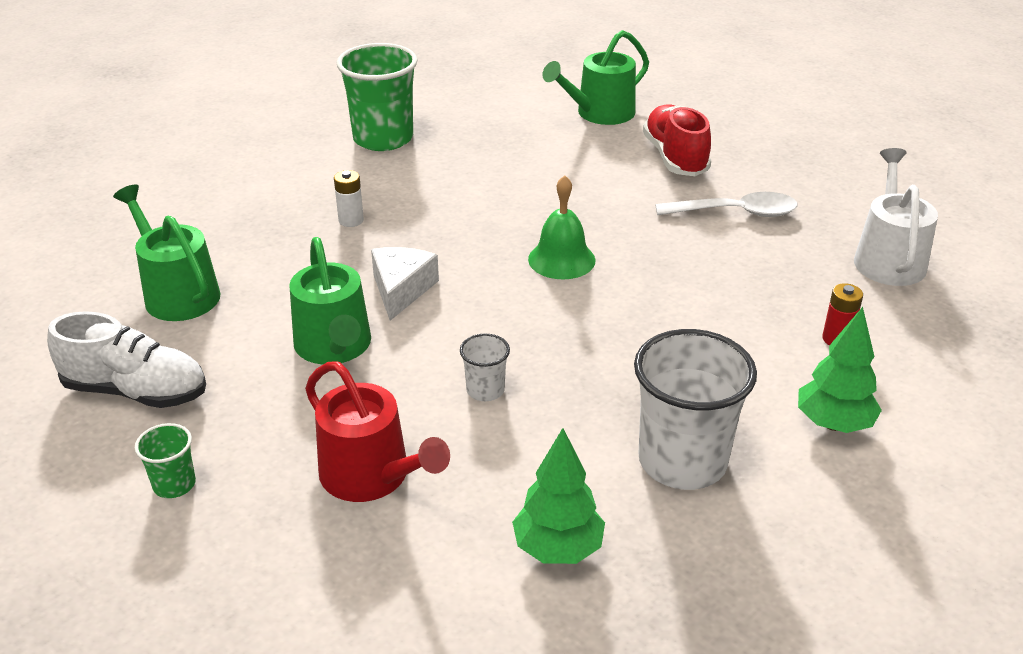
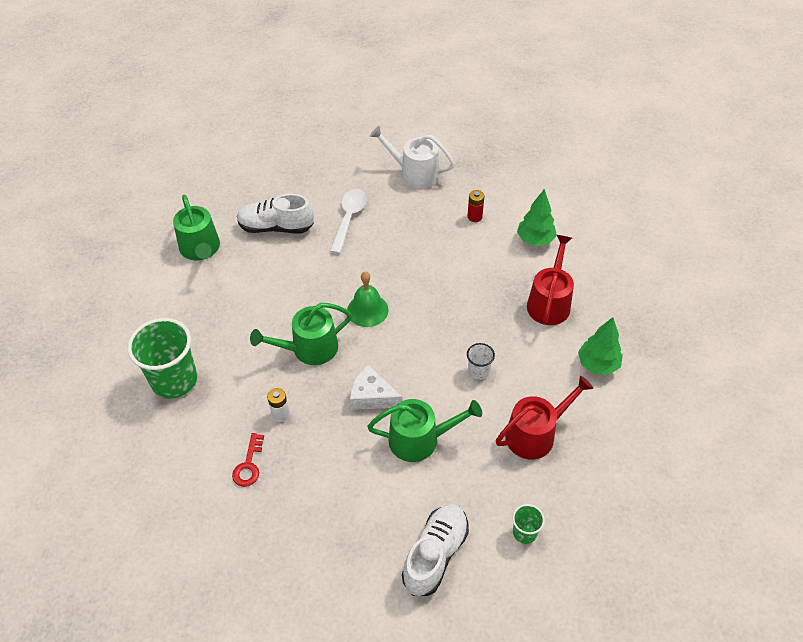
camera: 75 degrees left, 15 degrees up
green watering can [113,184,221,321] -> green watering can moved to [250,303,352,365]
white cup [634,329,757,490] -> red watering can [527,235,574,325]
red shoe [643,104,711,176] -> white shoe [237,194,314,233]
none -> red key [232,433,264,487]

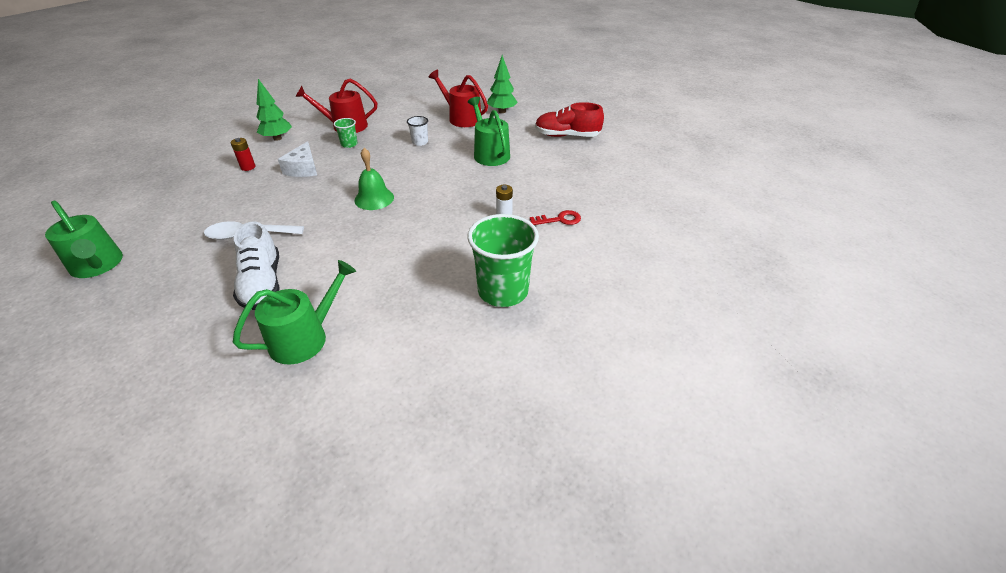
camera: 110 degrees left, 10 degrees down
green watering can [250,303,352,365] -> green watering can moved to [45,201,123,278]
white cheese [350,365,402,410] -> white cheese moved to [278,141,317,177]
white watering can [370,126,455,189] -> none
white shoe [402,504,469,596] -> red shoe [535,102,604,137]
green cup [512,504,545,544] -> green cup moved to [334,118,358,148]
green tree [578,317,623,375] -> green tree moved to [487,55,518,113]

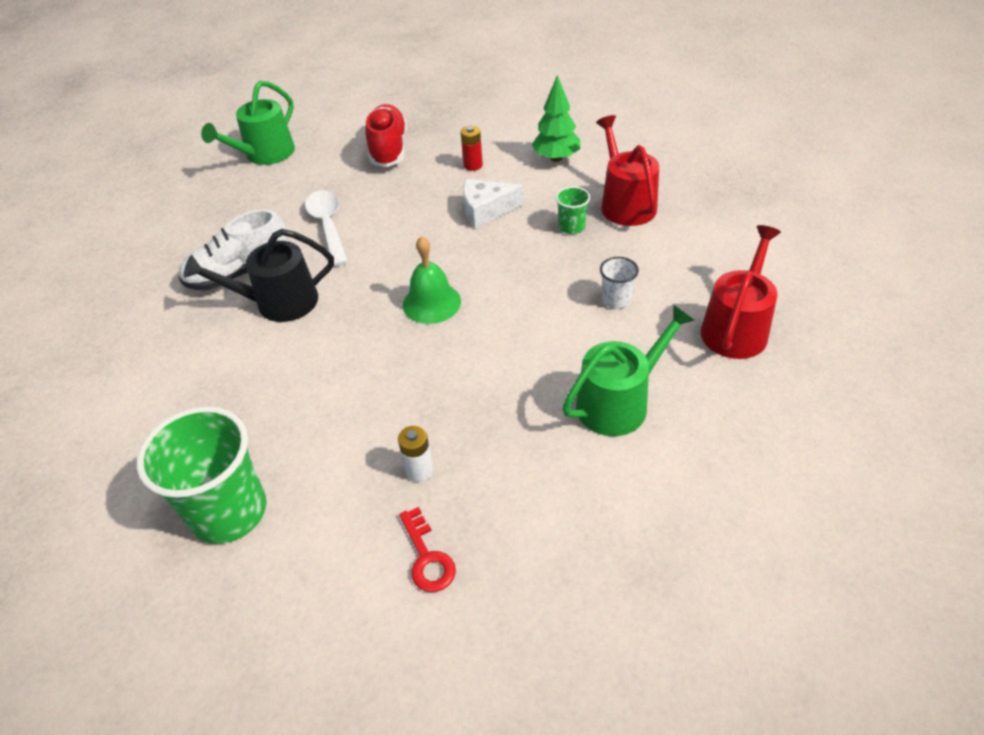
camera: 80 degrees right, 5 degrees up
green watering can [233,260,356,365] -> none
green tree [487,55,518,113] -> none
red shoe [535,102,604,137] -> red shoe moved to [365,104,407,167]
none -> black watering can [184,229,334,322]

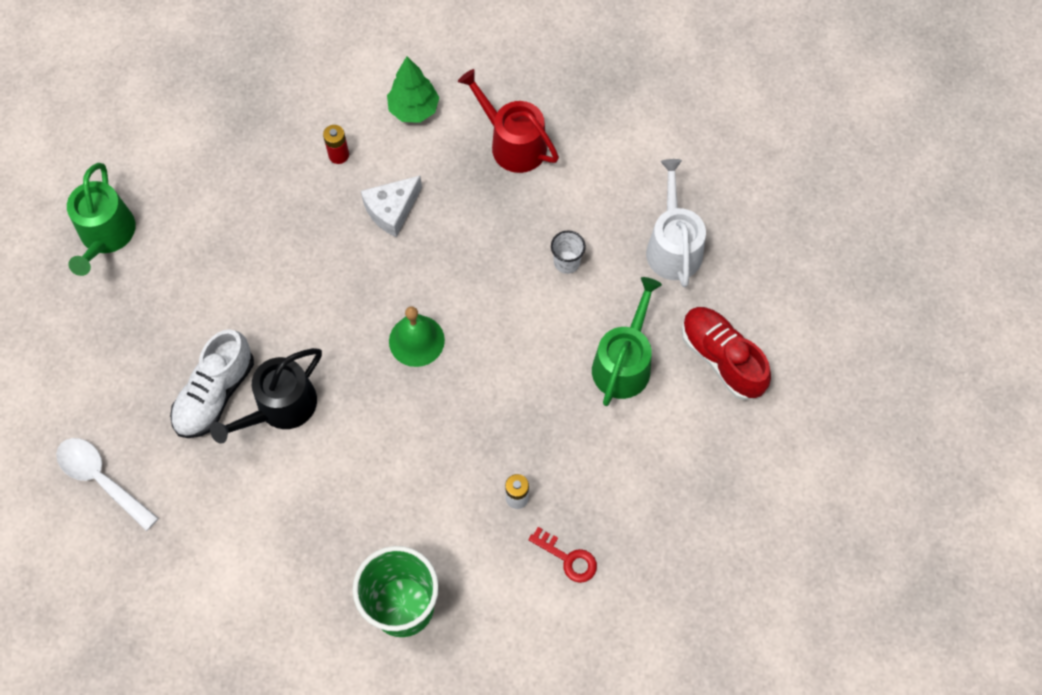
camera: 35 degrees left, 20 degrees up
white spoon [305,190,348,267] -> white spoon moved to [56,438,159,531]
red shoe [365,104,407,167] -> red shoe moved to [682,307,771,400]
green cup [556,186,590,234] -> none
red watering can [700,225,781,359] -> white watering can [646,159,706,287]

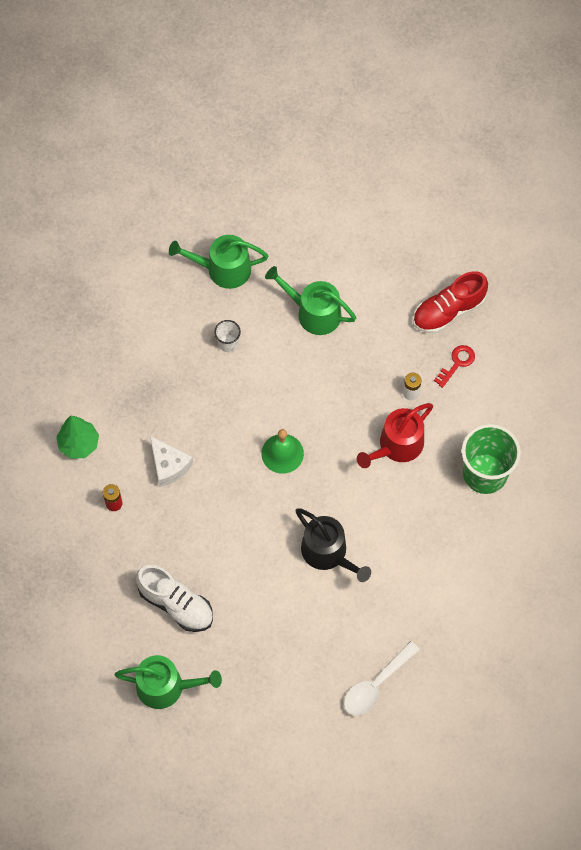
camera: 85 degrees left, 0 degrees up
white shoe [170,329,254,438] -> white shoe moved to [136,565,213,632]
red watering can [458,69,559,173] -> red watering can moved to [357,403,433,468]
white watering can [646,159,706,287] -> green watering can [169,235,268,289]
red shoe [682,307,771,400] -> red shoe moved to [413,271,488,333]

